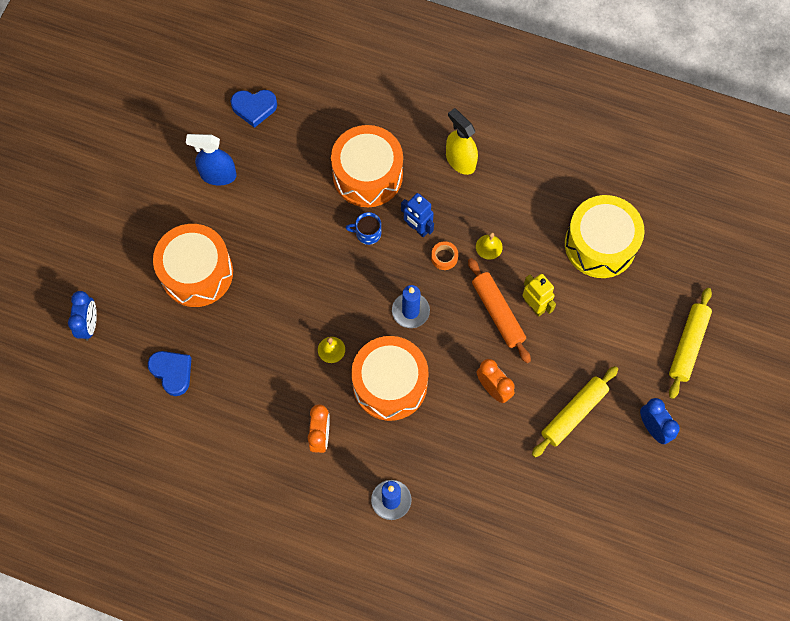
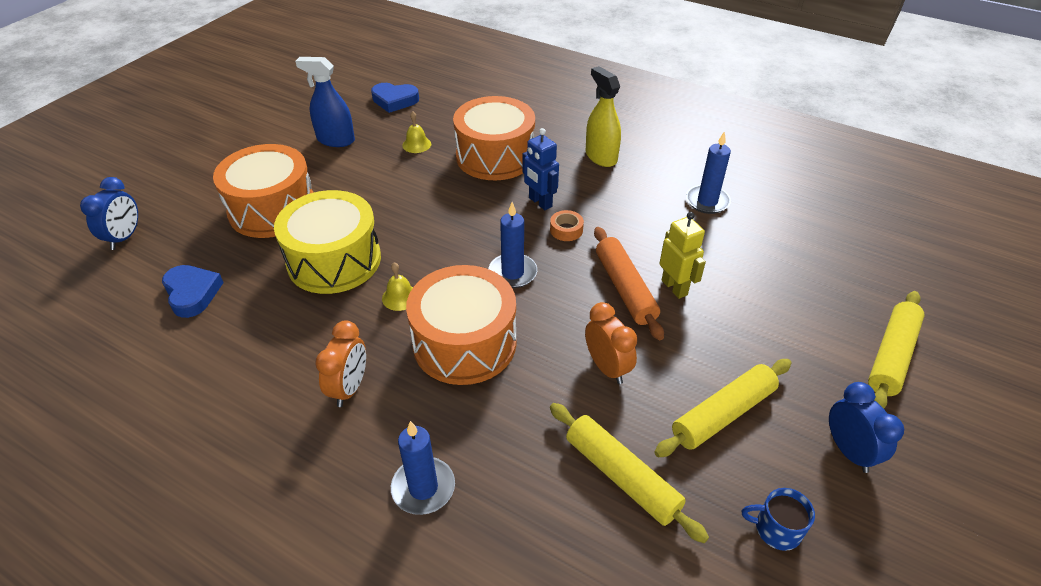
camera: 10 degrees right, 25 degrees down
blue mug [346,212,381,245] -> blue mug moved to [742,488,815,551]
yellow bell [476,232,503,260] -> yellow bell moved to [402,111,431,153]
yellow drum [565,195,644,278] -> yellow drum moved to [274,190,381,294]
none -> yellow rolling pin [550,403,709,543]
none -> blue candle [686,131,731,214]

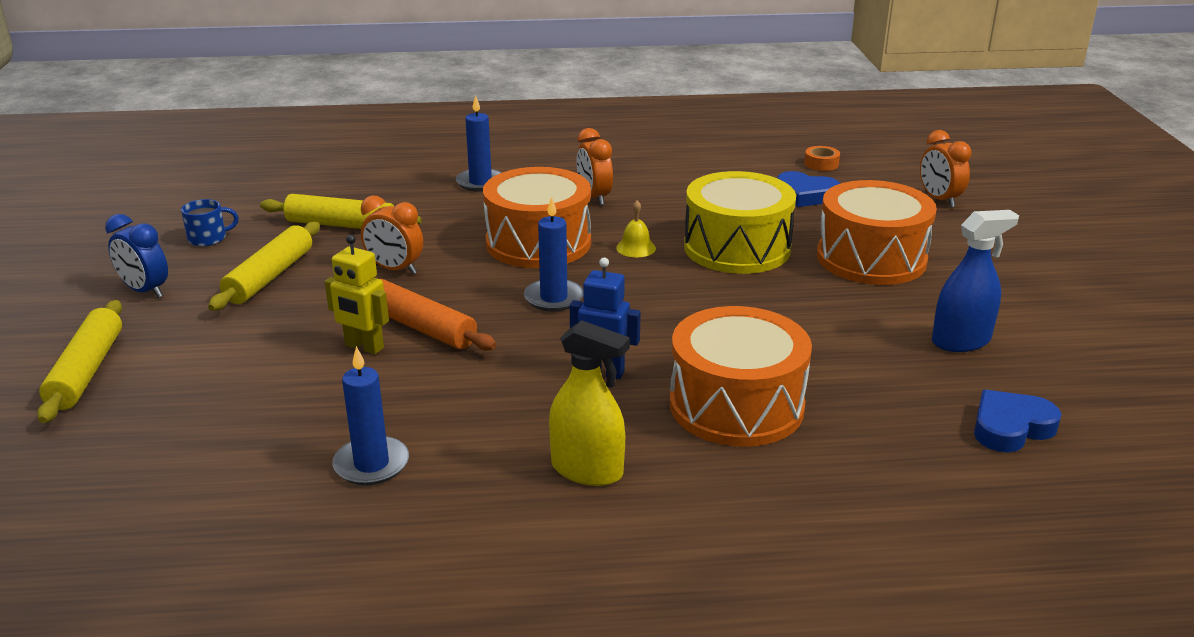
camera: 145 degrees right, 15 degrees down
blue clock [80,177,138,250] -> orange clock [920,130,971,208]
yellow bell [402,111,431,153] -> none
orange tape [550,210,584,241] -> orange tape moved to [804,146,840,171]

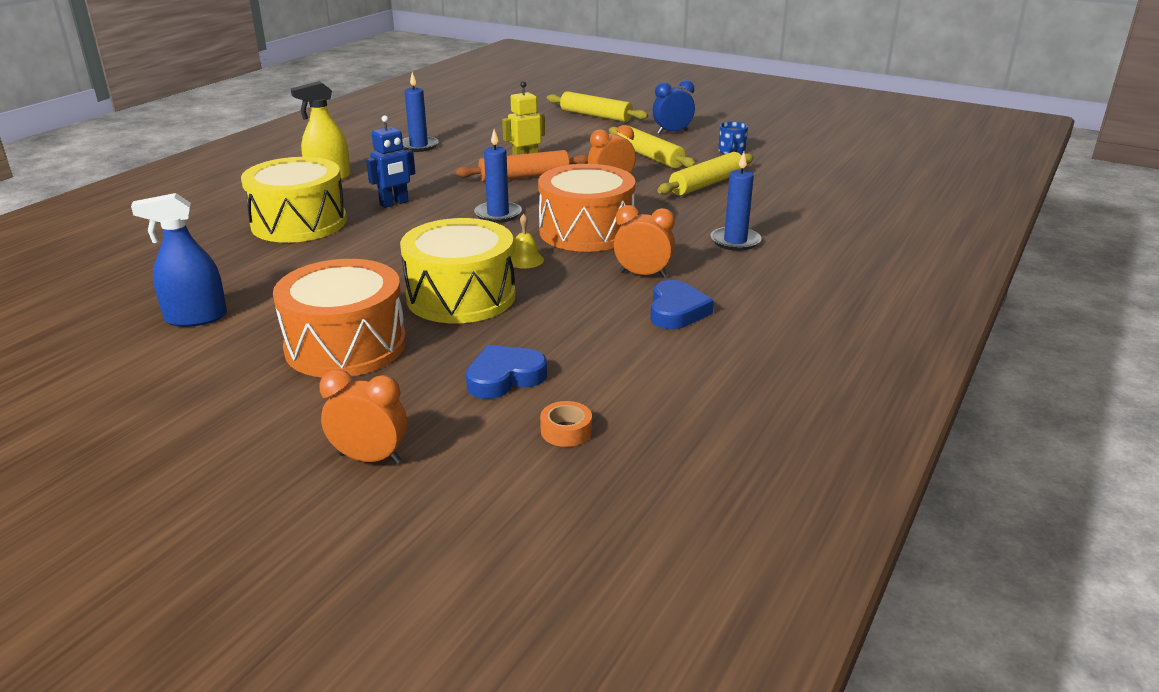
camera: 125 degrees right, 0 degrees up
orange drum [670,306,812,447] -> yellow drum [241,157,347,243]
blue spray bottle [932,210,1019,352] -> blue spray bottle turned 60 degrees clockwise [131,193,227,327]
blue heart [974,390,1062,452] -> blue heart moved to [650,280,714,329]

